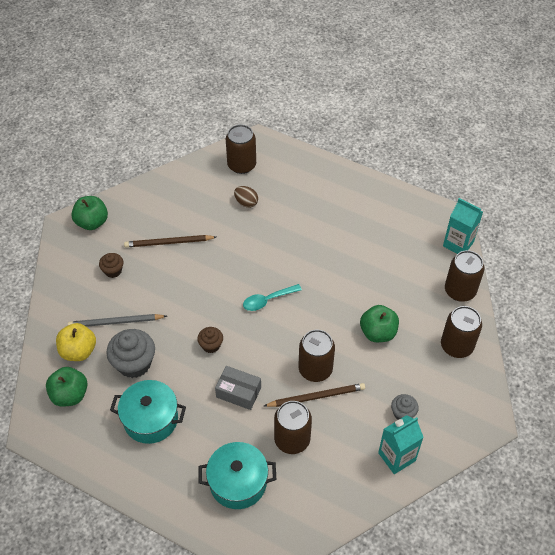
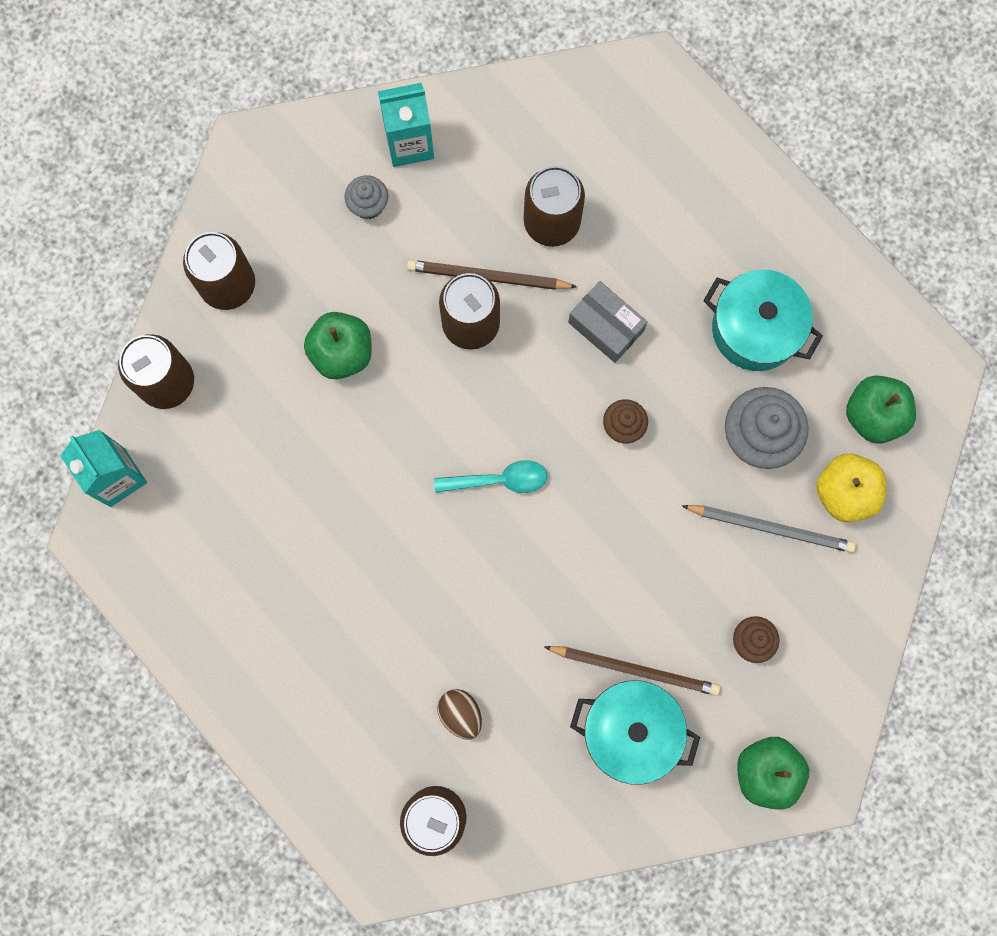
camera: 160 degrees left, 25 degrees up
turquoise pot [198,442,276,509] -> turquoise pot moved to [570,680,700,785]

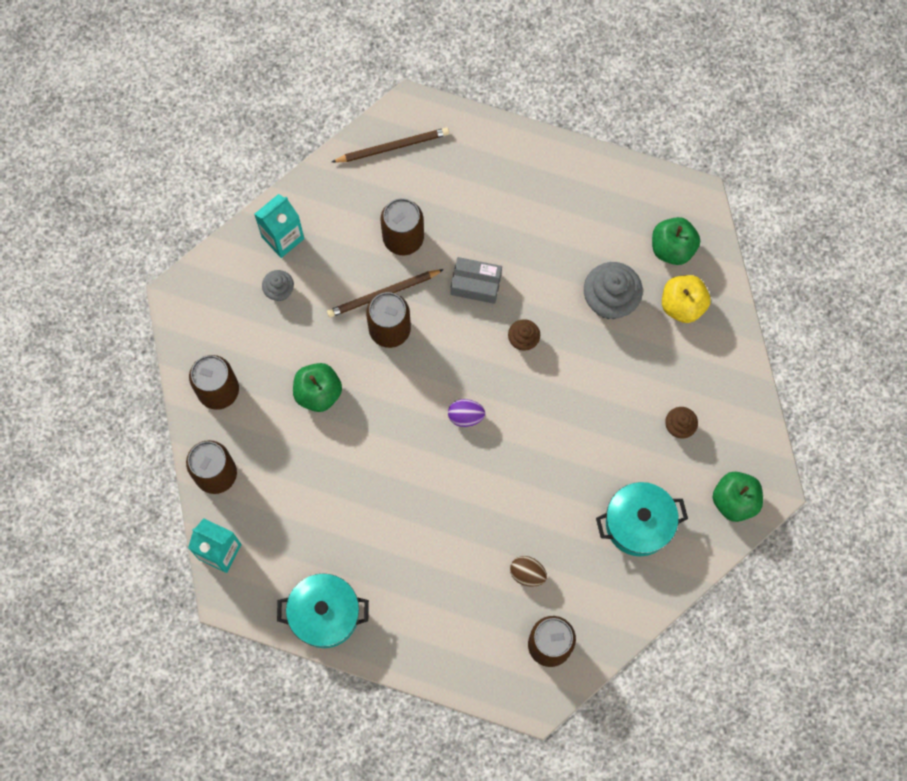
camera: 30 degrees left, 5 degrees down
turquoise spoon [434,460,548,493] -> purple egg [448,399,485,427]
brown pencil [544,646,720,696] -> brown pencil moved to [332,128,449,163]
grey pencil [682,505,856,553] -> none
turquoise pot [703,270,823,371] -> turquoise pot moved to [277,573,369,648]

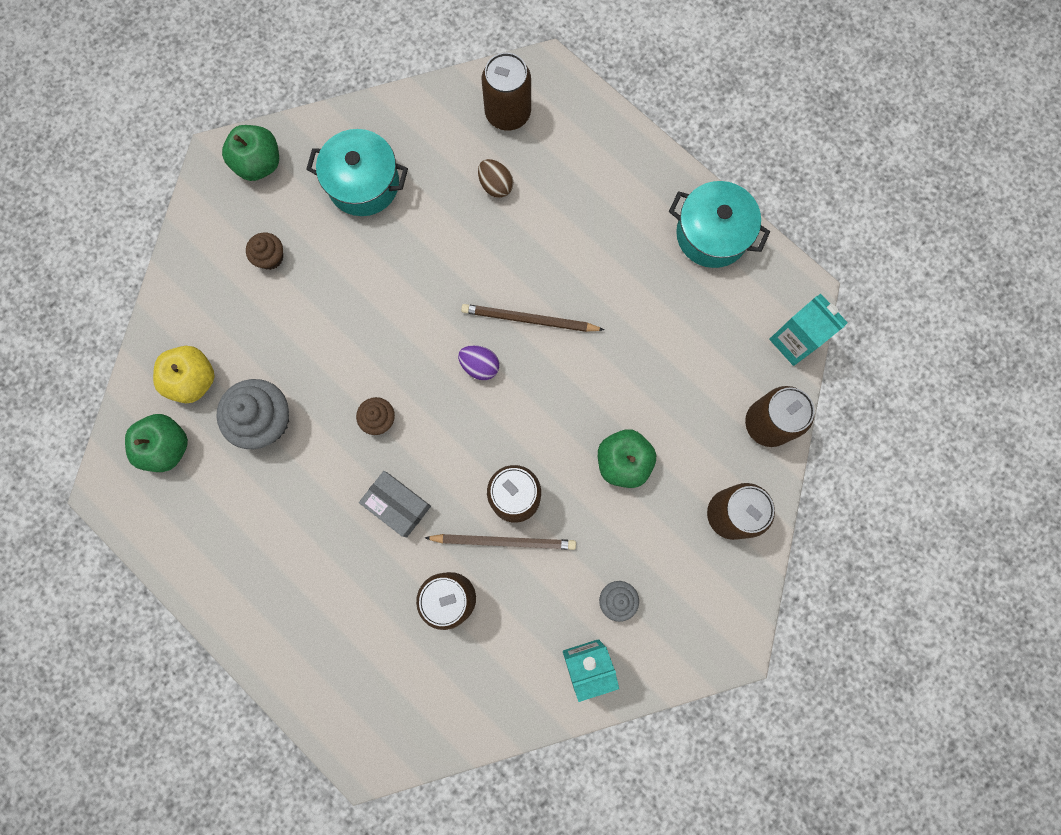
camera: 155 degrees left, 5 degrees up
brown pencil [332,128,449,163] -> brown pencil moved to [461,304,604,332]

